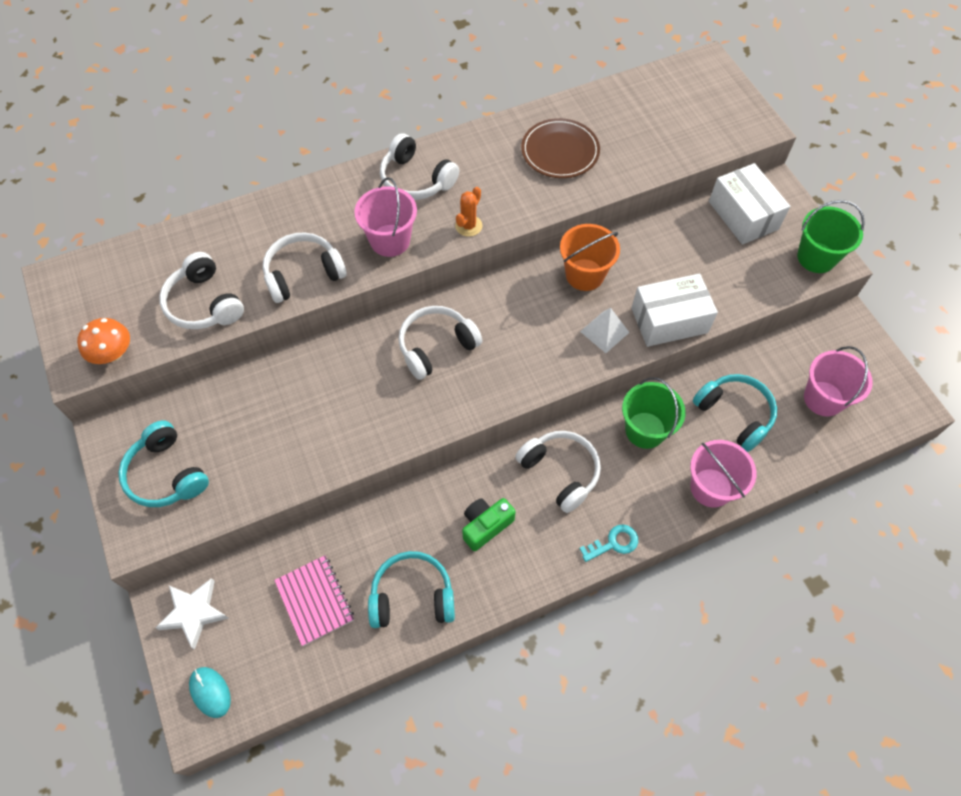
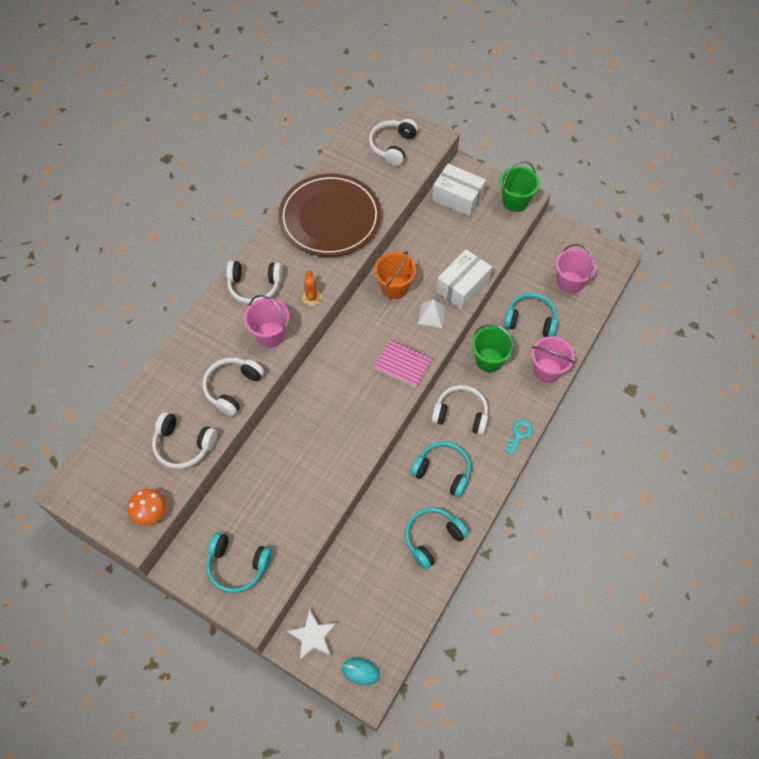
camera: 35 degrees left, 0 degrees up
pink notebook [274,555,354,646] -> pink notebook moved to [374,339,432,387]
white headphones [398,306,482,380] -> white headphones moved to [369,119,418,166]
green camera [462,498,516,551] -> turquoise headphones [410,442,471,498]
brown plate [521,118,600,178] -> brown plate [278,174,381,257], size x1.79

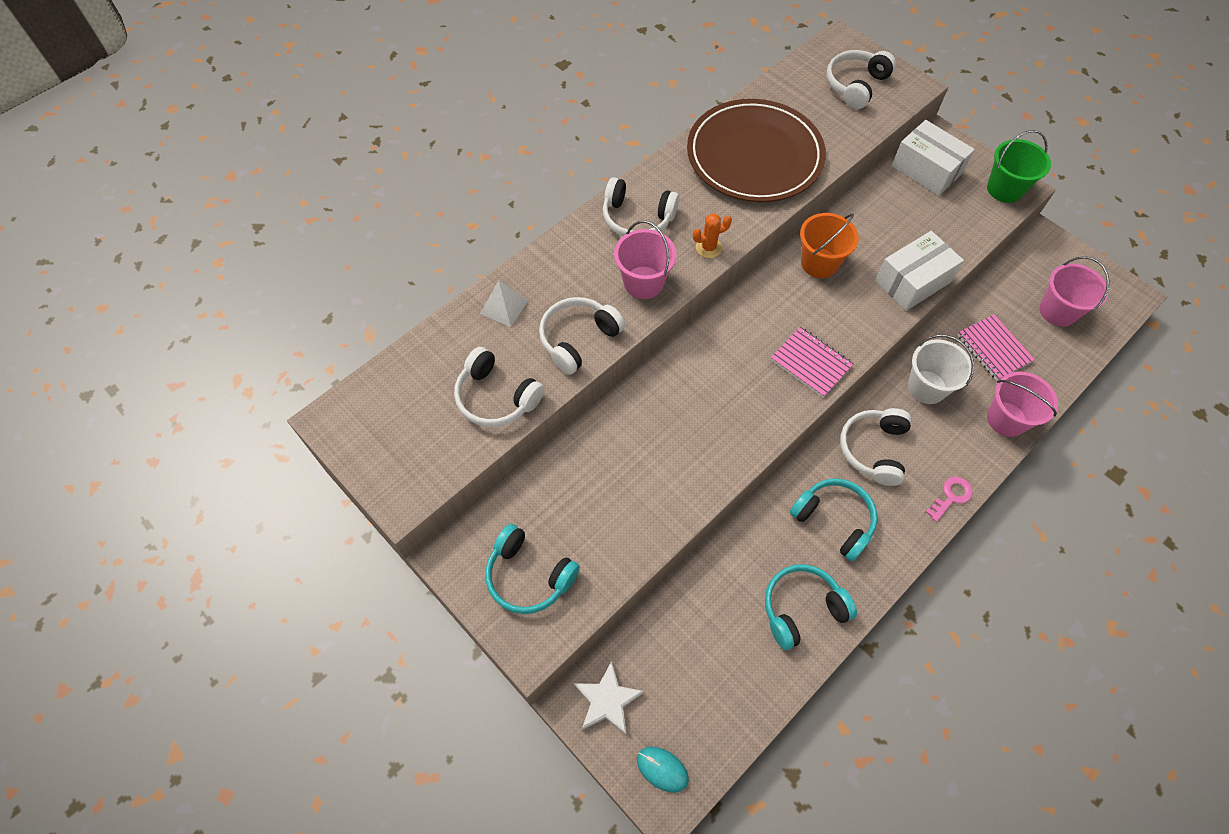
camera: 15 degrees right, 0 degrees up
orange mushroom [127,489,166,526] -> none
orange cactus [302,270,322,306] -> orange cactus turned 60 degrees clockwise [693,214,732,258]
white pyramid [418,299,446,328] -> white pyramid moved to [480,280,528,327]
white headphones [432,385,488,435] -> white headphones turned 105 degrees counterclockwise [840,408,912,486]
green bucket [472,324,515,372] -> white bucket [908,335,974,404]
turquoise key [503,420,533,455] -> pink key [926,477,973,522]
turquoise headphones [504,293,558,337] -> pink notebook [957,314,1035,381]

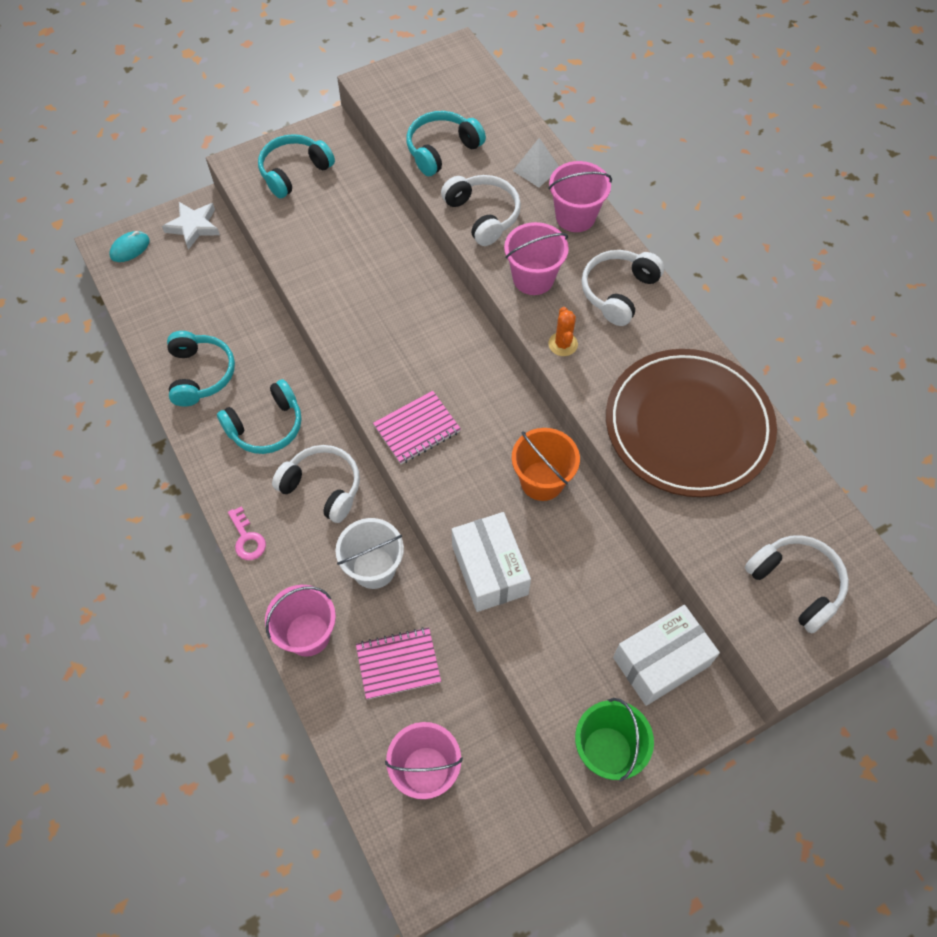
camera: 105 degrees right, 0 degrees up
white headphones [454,347,544,427] -> turquoise headphones [406,111,486,176]
none -> pink bucket [549,161,612,232]

